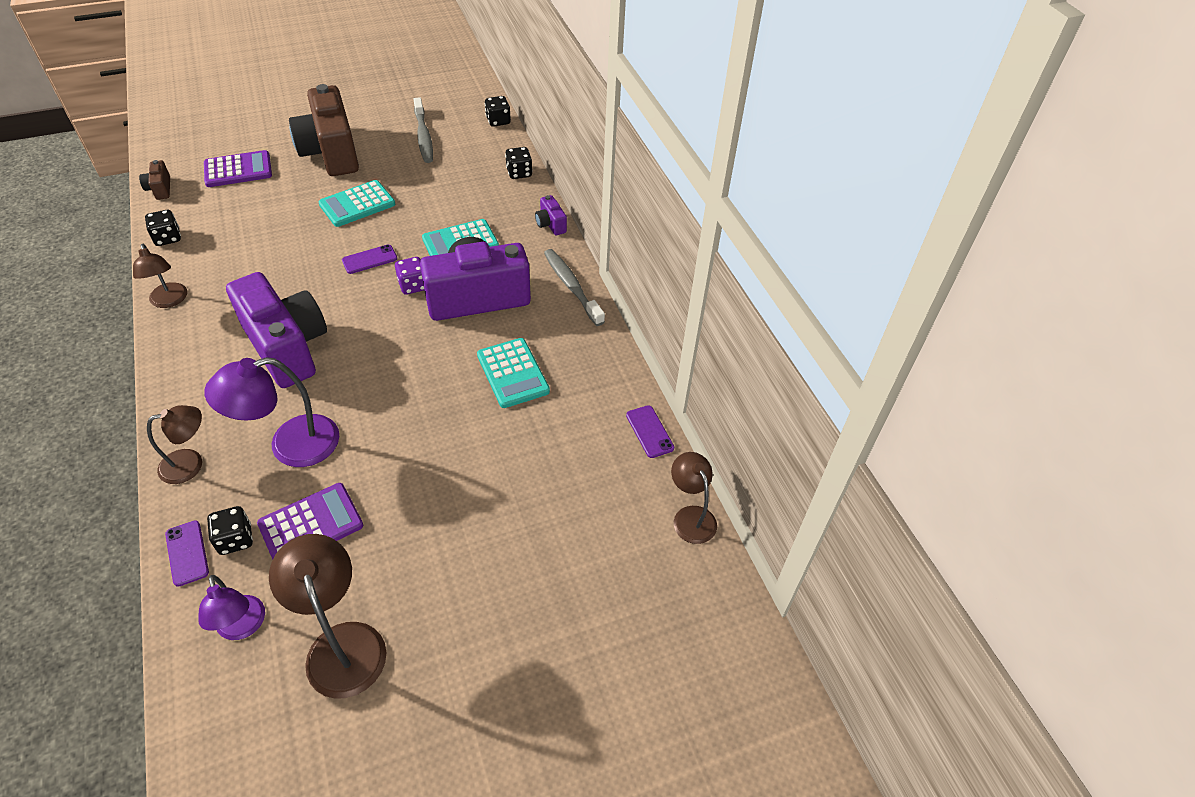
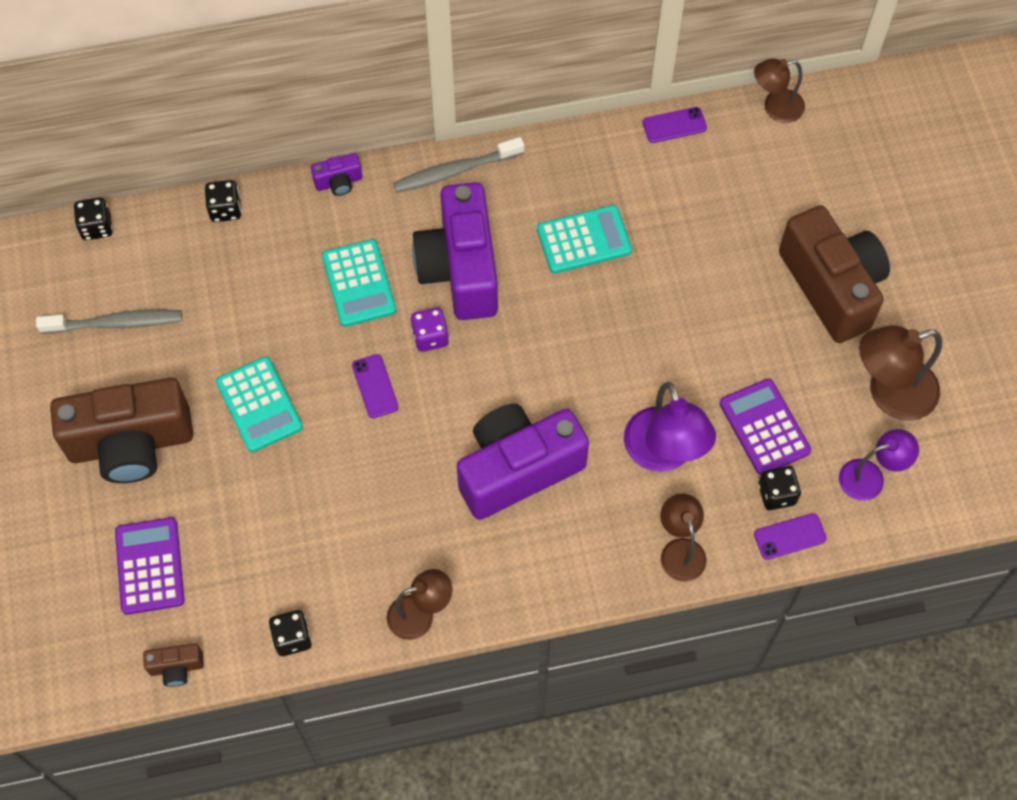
camera: 80 degrees left, 15 degrees up
none -> brown camera [779,205,890,343]

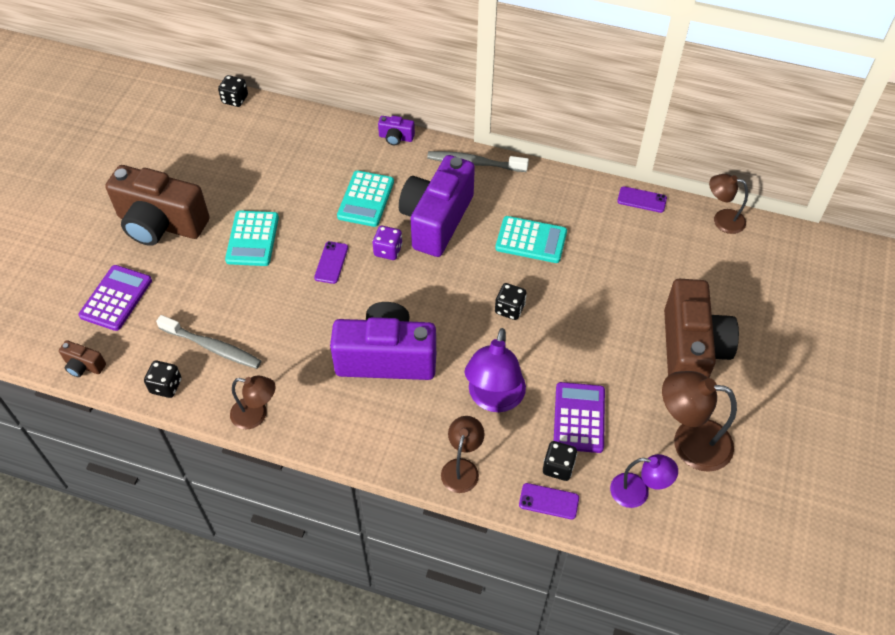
camera: 30 degrees right, 10 degrees down
grey toothbrush [36,309,182,334] -> grey toothbrush moved to [156,315,261,369]
black dice [205,180,241,222] -> black dice moved to [495,283,527,320]

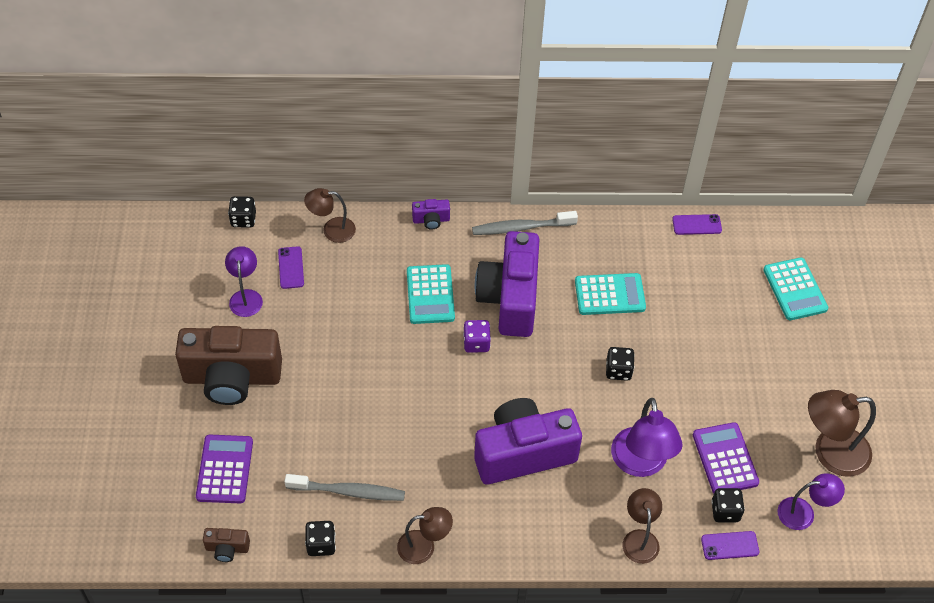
camera: 20 degrees left, 0 degrees up
turquoise calculator [225,211,279,266] -> turquoise calculator moved to [763,257,828,320]
purple phone [314,241,348,284] -> purple phone moved to [278,246,304,289]
brown camera [664,279,739,378] -> none
brown lamp [709,174,748,234] -> brown lamp moved to [304,188,356,243]
none -> purple lamp [225,246,263,317]

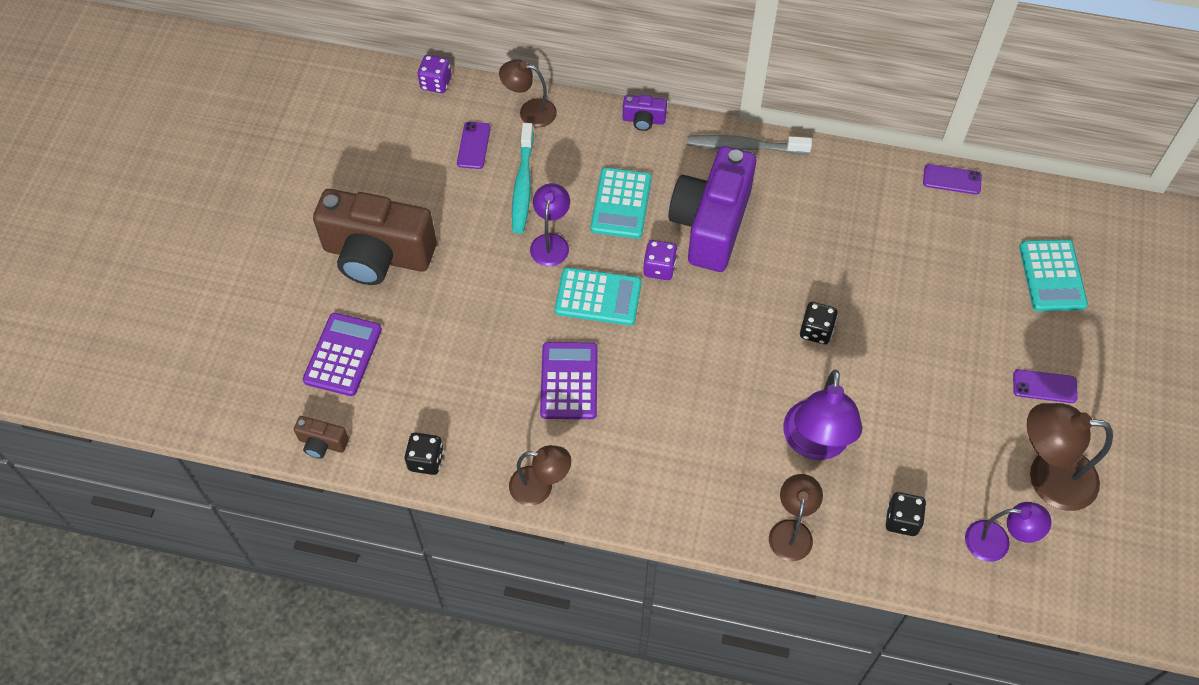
camera: 15 degrees right, 5 degrees up
purple lamp [225,246,263,317] -> purple lamp moved to [530,183,570,266]
black dice [228,196,256,228] -> purple dice [418,55,452,93]
grey toothbrush [284,474,405,501] -> none
purple camera [474,398,582,484] -> none
turquoise calculator [575,273,646,315] -> turquoise calculator moved to [555,267,642,325]
purple calculator [693,422,759,493] -> purple calculator moved to [540,342,598,419]
purple phone [701,531,759,560] -> purple phone moved to [1013,369,1077,403]
none -> turquoise toothbrush [512,123,534,234]

